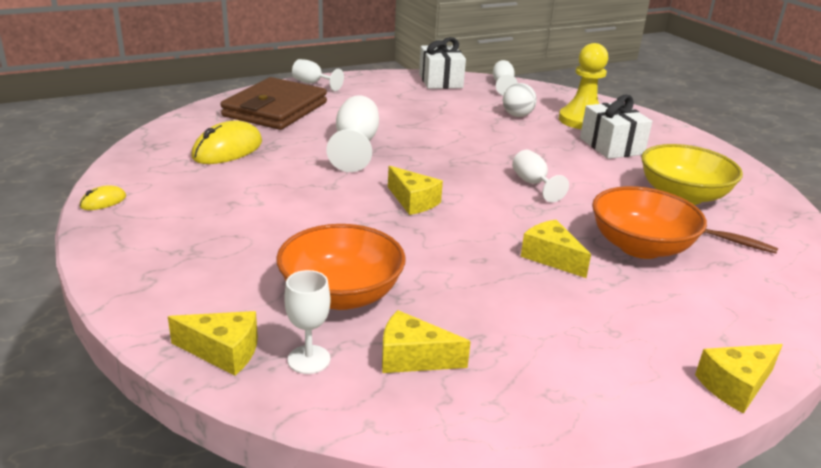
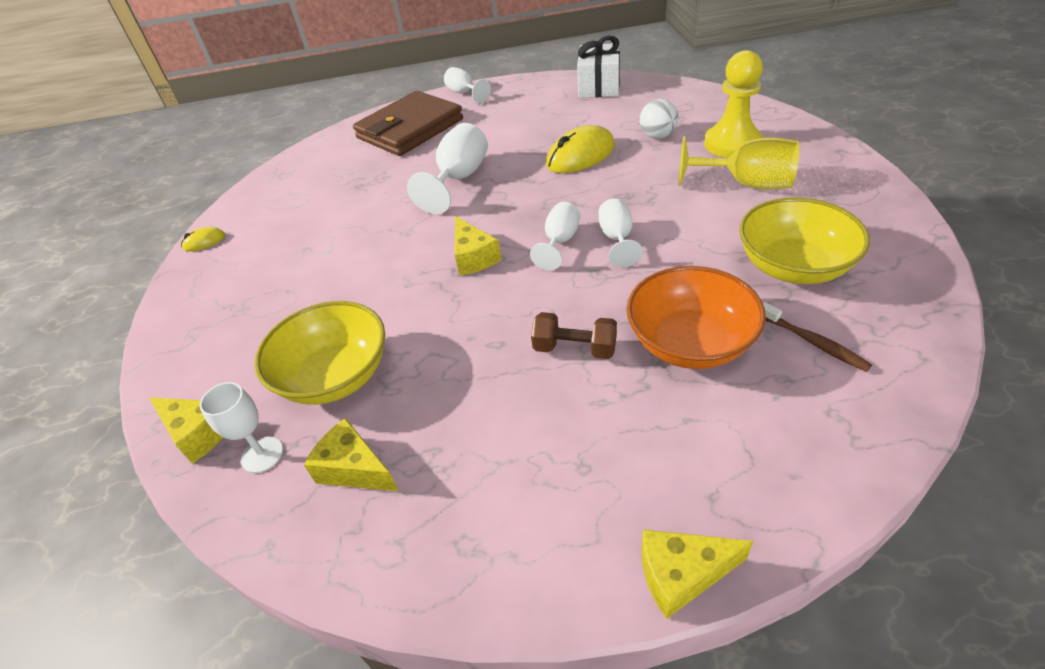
camera: 25 degrees right, 15 degrees up
yellow mouse [191,120,262,164] -> yellow mouse moved to [546,125,615,173]
orange bowl [276,224,406,310] -> yellow bowl [255,301,385,405]
white goblet [493,60,518,95] -> white goblet moved to [530,202,580,270]
yellow cheese [521,220,591,278] -> brown dumbbell [531,312,617,359]
white gift [580,95,652,159] -> yellow goblet [678,136,799,190]

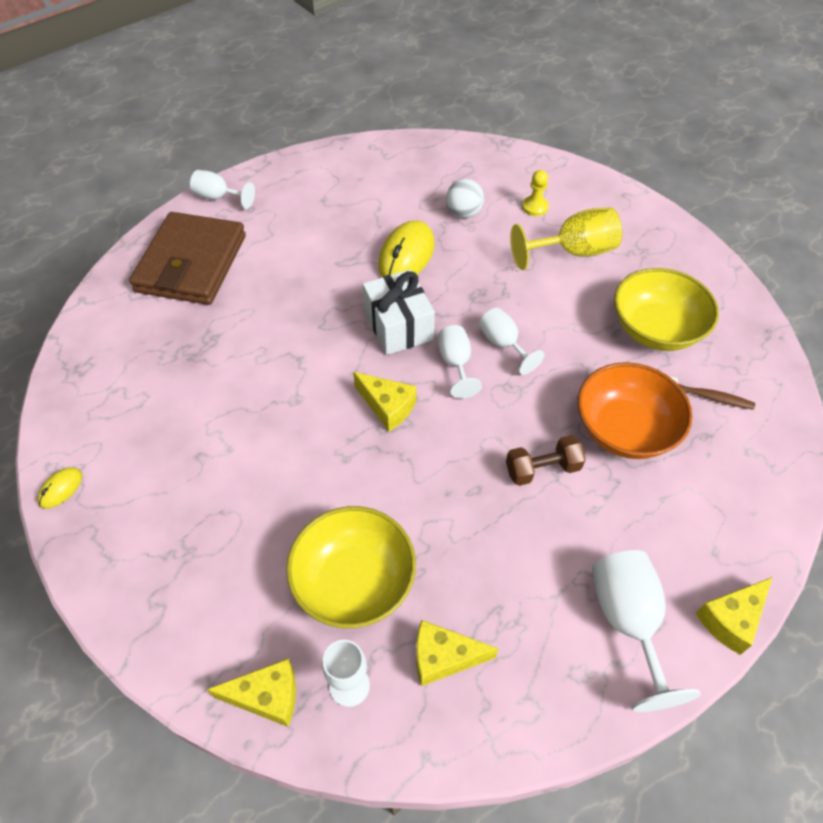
camera: 35 degrees left, 10 degrees up
white goblet [407,123,488,214] -> white goblet moved to [592,550,701,712]
white gift [577,36,620,98] -> white gift moved to [363,270,435,355]
yellow pawn [704,50,763,158] -> yellow pawn [522,170,549,216], size x0.50

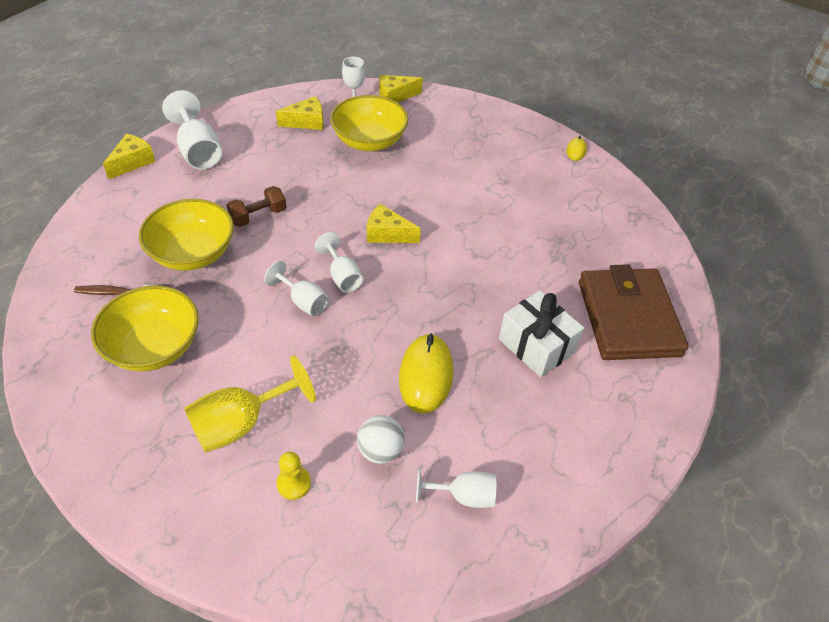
camera: 160 degrees right, 5 degrees down
white goblet [190,170,255,209] -> white goblet moved to [416,467,496,508]
white gift [363,270,435,355] -> white gift moved to [499,290,584,377]
orange bowl [578,362,693,459] -> yellow bowl [139,199,234,271]

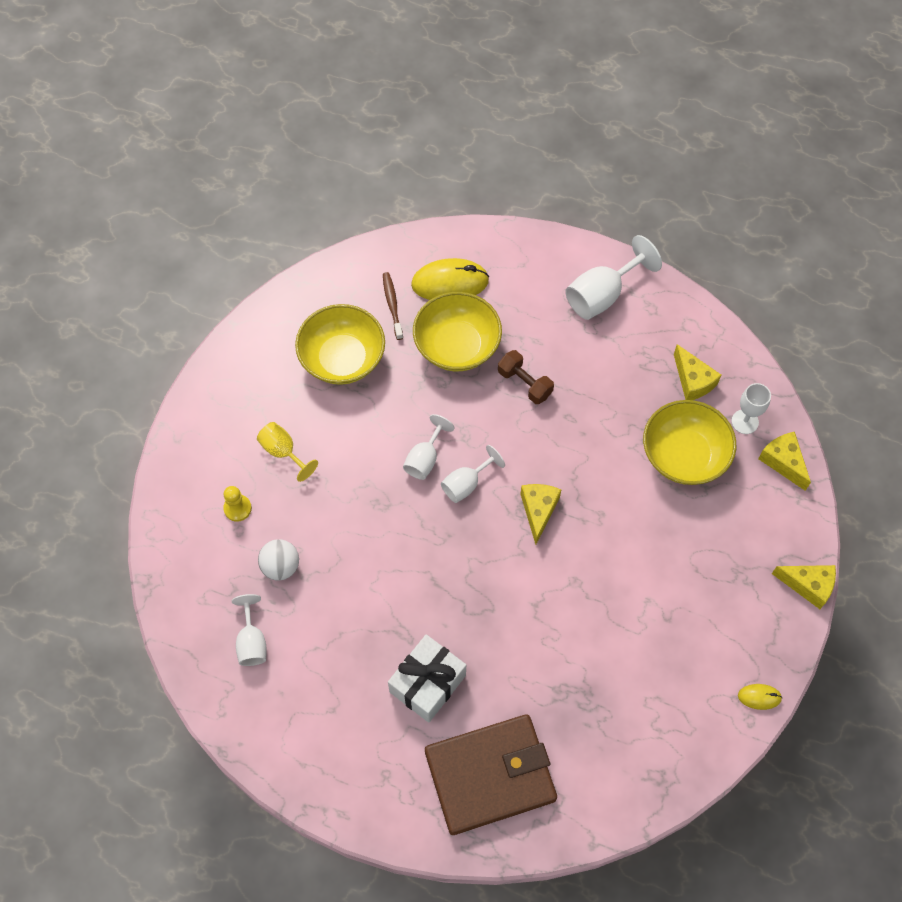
camera: 80 degrees right, 15 degrees up
yellow cheese [103,134,156,179] -> yellow cheese moved to [772,565,836,609]
yellow goblet [184,355,316,453] -> yellow goblet [257,422,318,482], size x0.62
yellow mouse [399,333,453,413] -> yellow mouse moved to [411,258,489,300]

